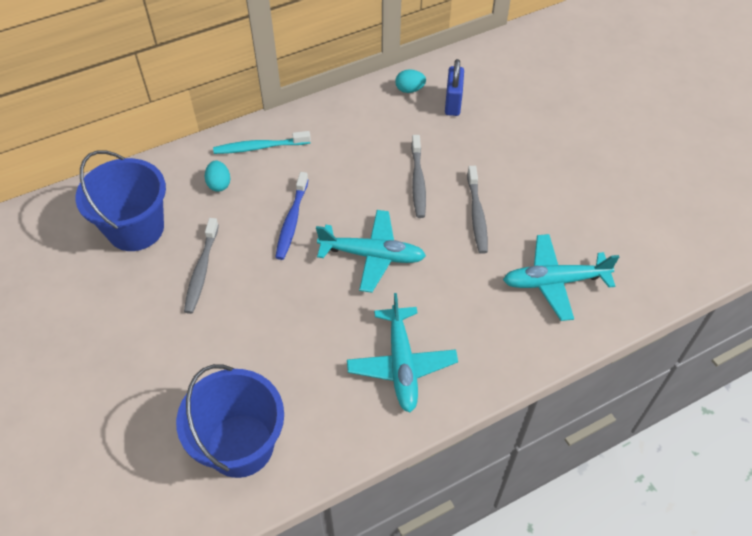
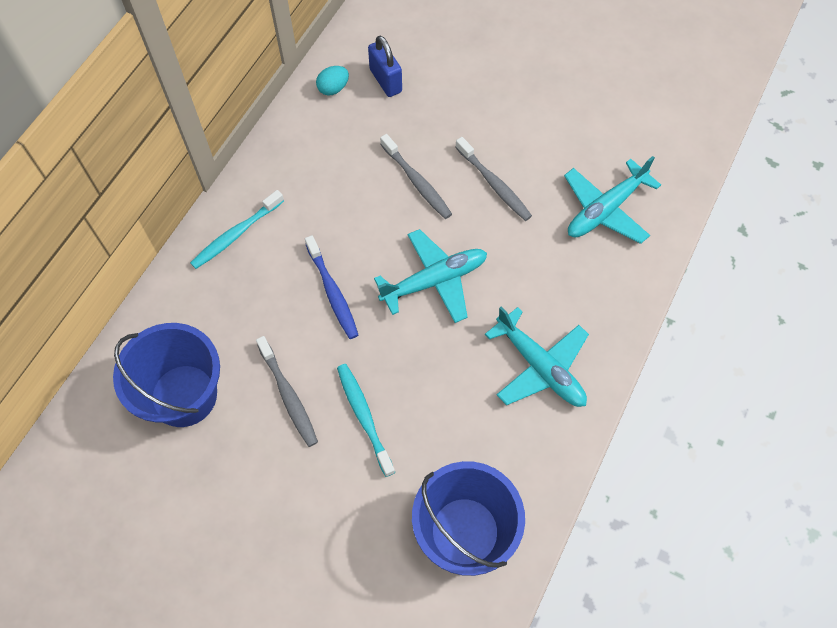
camera: 35 degrees left, 10 degrees up
turquoise egg [205,161,230,192] -> none
none -> turquoise toothbrush [337,364,395,477]

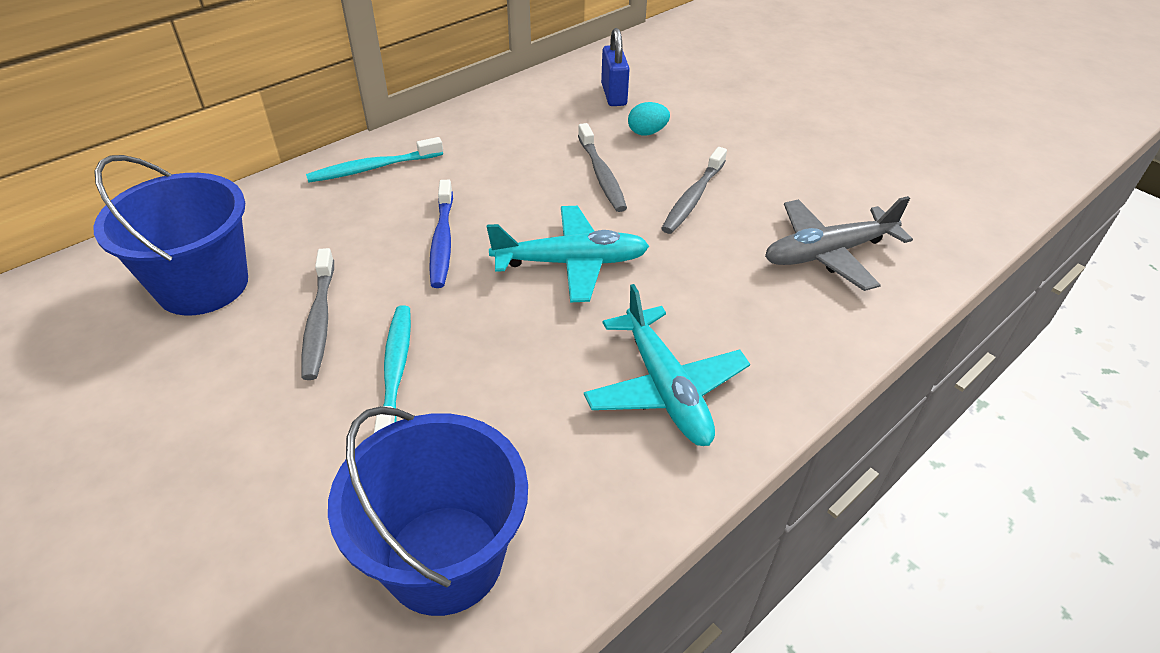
camera: 20 degrees right, 20 degrees down
turquoise egg [316,66,349,95] -> turquoise egg moved to [628,102,670,136]
grey toothbrush [455,137,532,221] -> grey toothbrush turned 45 degrees clockwise [661,147,727,234]
turquoise plane [564,156,661,244] -> grey plane [765,196,913,291]

